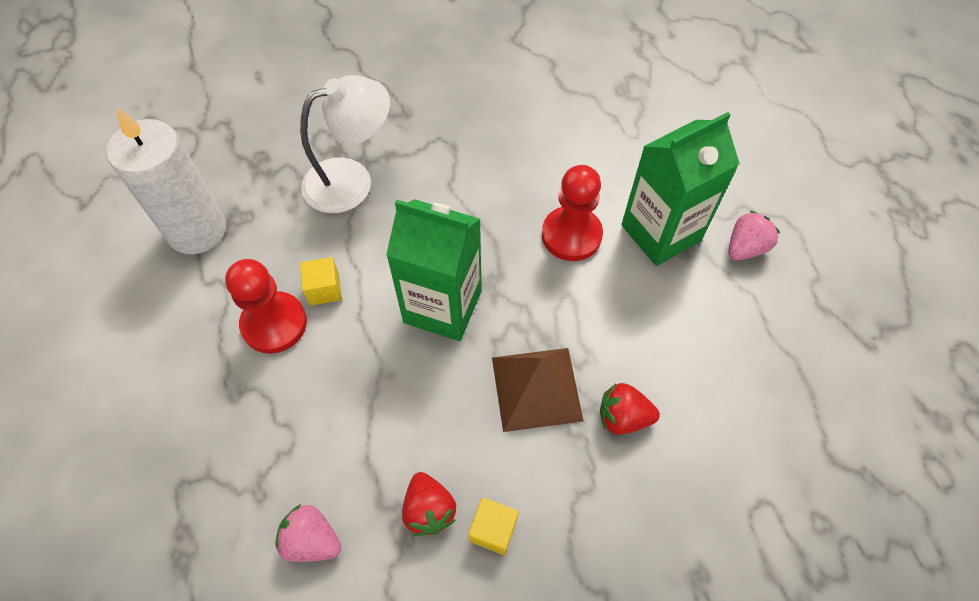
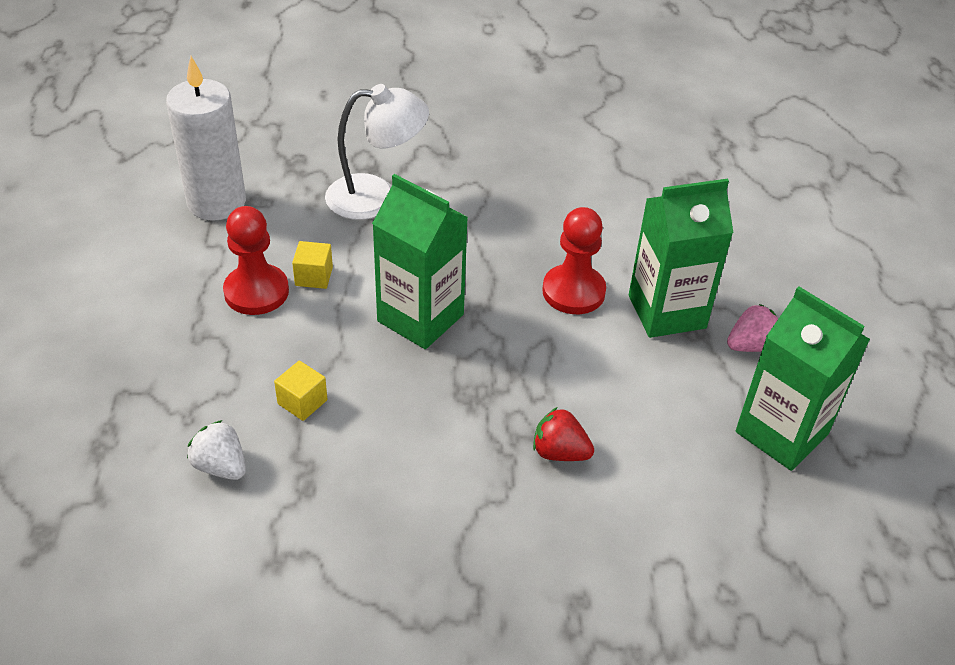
camera: 15 degrees right, 15 degrees down
pink strawberry [275,504,341,562] -> white strawberry [187,420,246,480]
red strawberry [402,472,456,536] -> none
yellow cube [468,497,519,555] -> yellow cube moved to [274,360,328,421]
brown pyramid [492,348,583,432] -> none
none -> green carton [735,287,870,471]

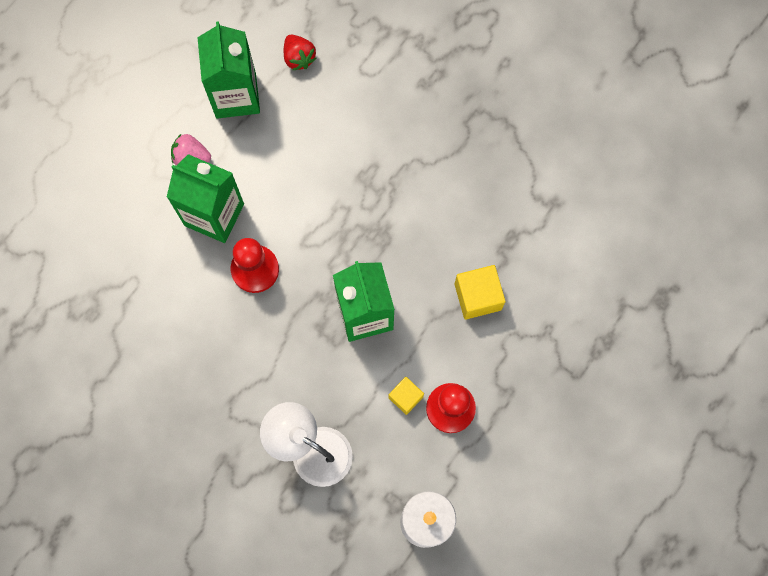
camera: 140 degrees left, 30 degrees up
white strawberry [187,420,246,480] -> none
yellow cube [274,360,328,421] -> yellow cube [454,265,506,320], size x1.58
red strawberry [533,407,594,461] -> red strawberry moved to [284,35,317,71]

